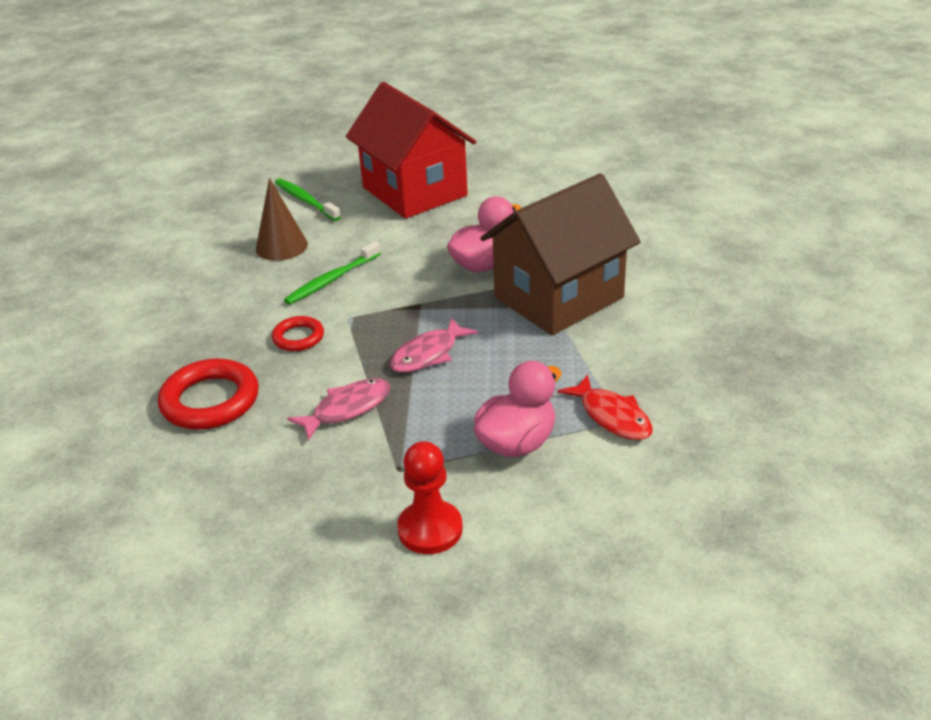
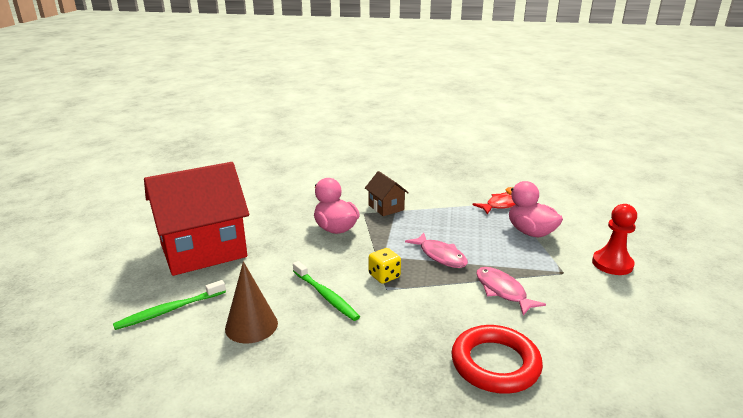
camera: 85 degrees left, 10 degrees down
red ring [272,316,324,351] -> none
brown house [480,173,641,335] -> brown house [365,171,409,216], size x0.45
none -> yellow dice [369,248,401,284]

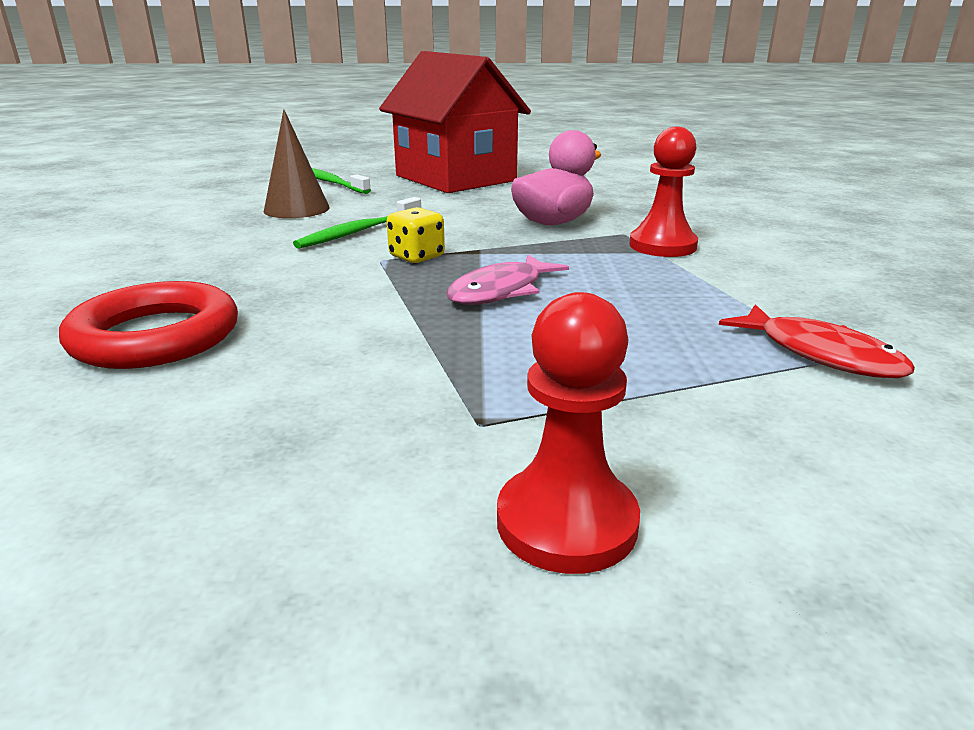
camera: 80 degrees right, 0 degrees up
brown house [365,171,409,216] -> red pawn [629,126,698,257]
pink fish [476,267,546,315] -> none
pink duck [505,181,563,237] -> none

